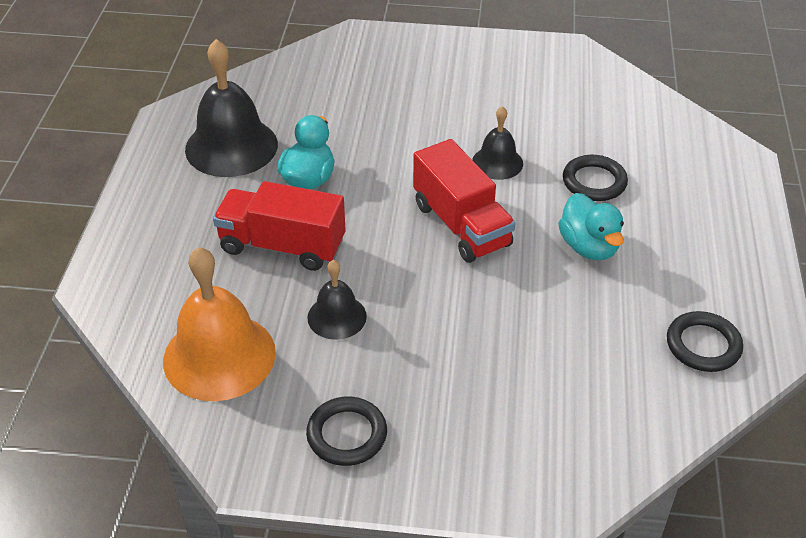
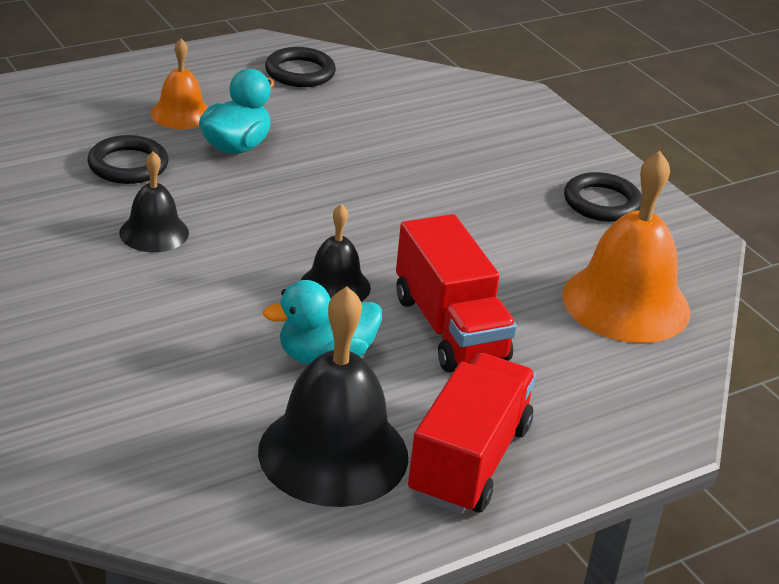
camera: 130 degrees left, 10 degrees down
black bell [307,260,367,340] -> black bell moved to [301,204,371,302]
red truck [413,139,515,263] -> red truck moved to [408,353,536,514]
none -> orange bell [151,38,208,129]

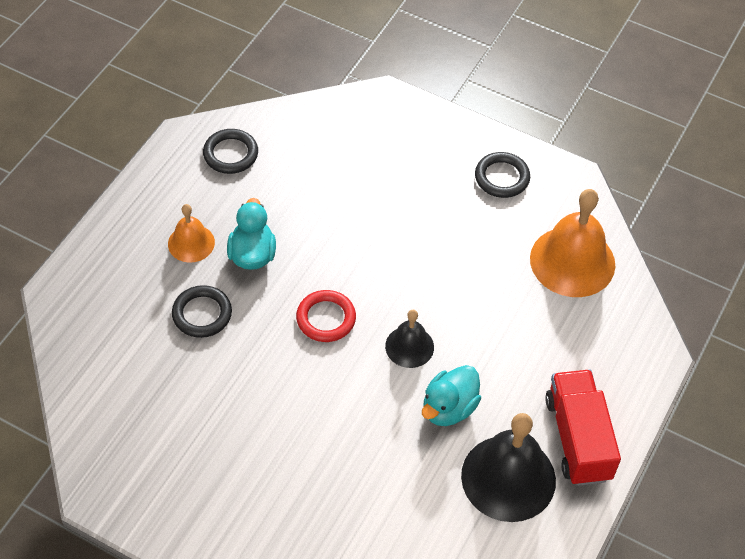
camera: 30 degrees left, 20 degrees up
black bell [119,151,189,252] -> none
red truck [396,214,517,372] -> none
none -> red ring [296,290,356,342]

